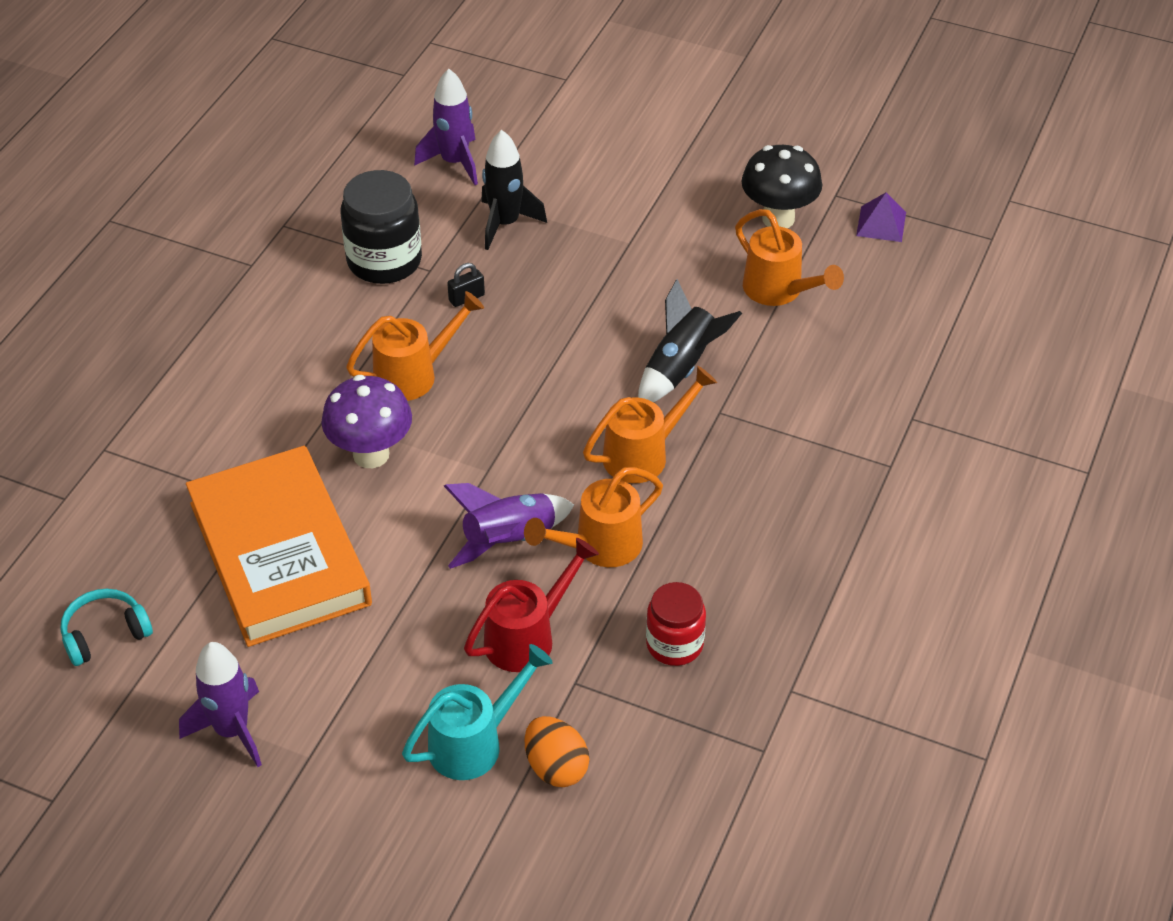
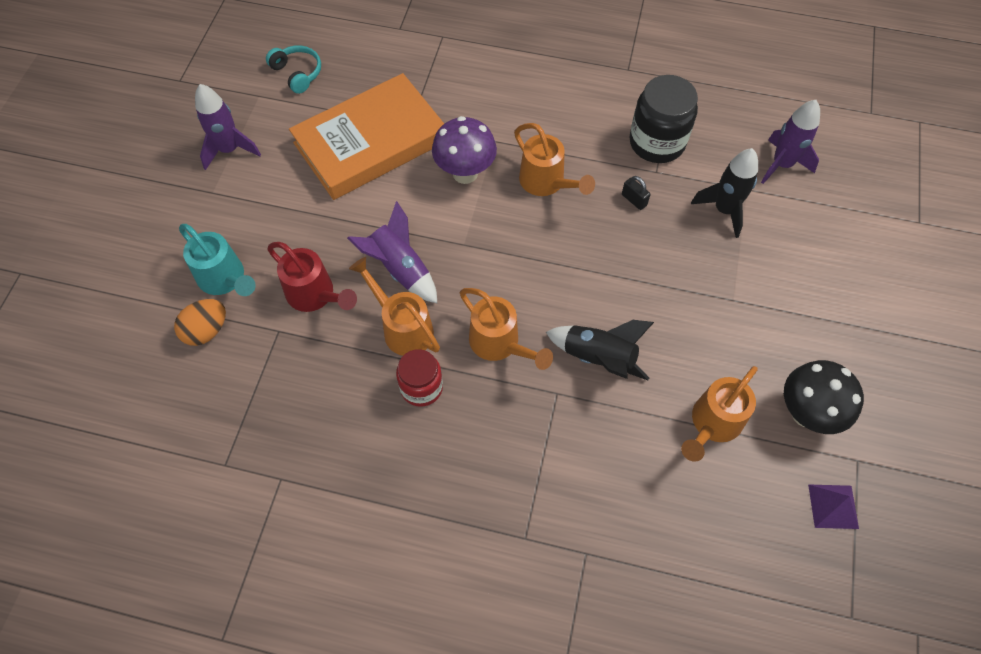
camera: 80 degrees right, 15 degrees up
red jar [646,582,706,666] -> red jar moved to [396,349,443,407]

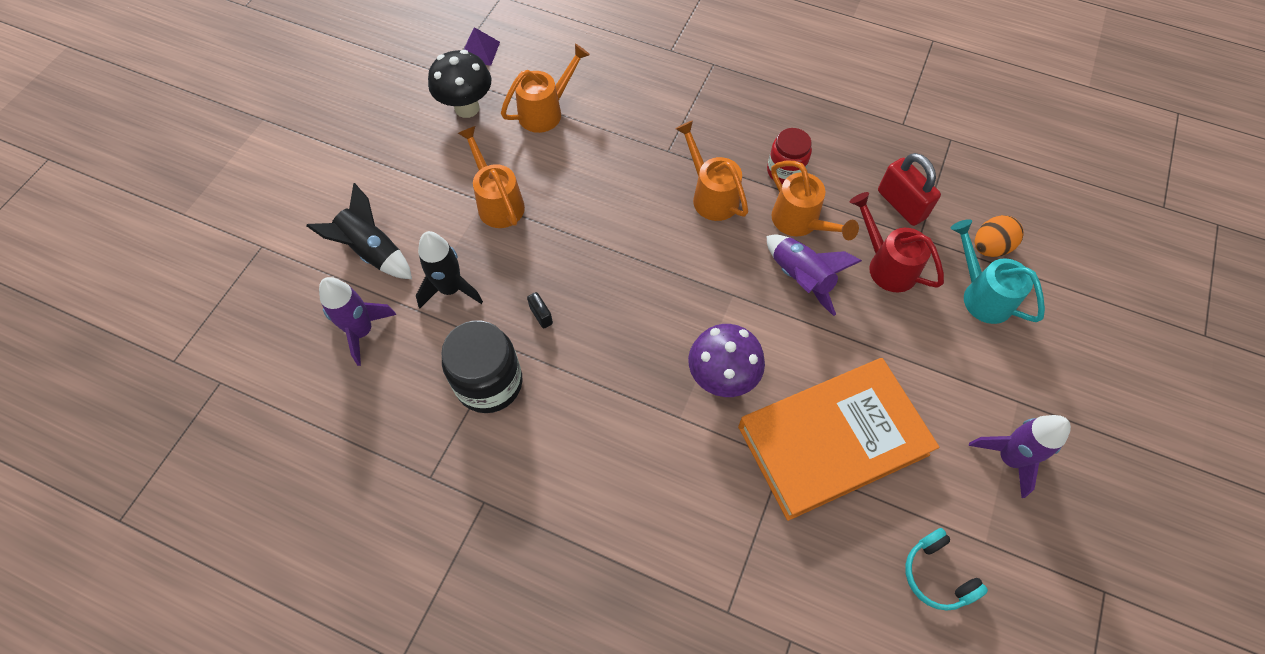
camera: 170 degrees left, 0 degrees up
orange watering can [514,123,595,196] -> orange watering can moved to [458,126,525,228]
black rocket [546,320,654,380] -> black rocket moved to [306,183,412,279]
none -> red padlock [878,153,941,226]

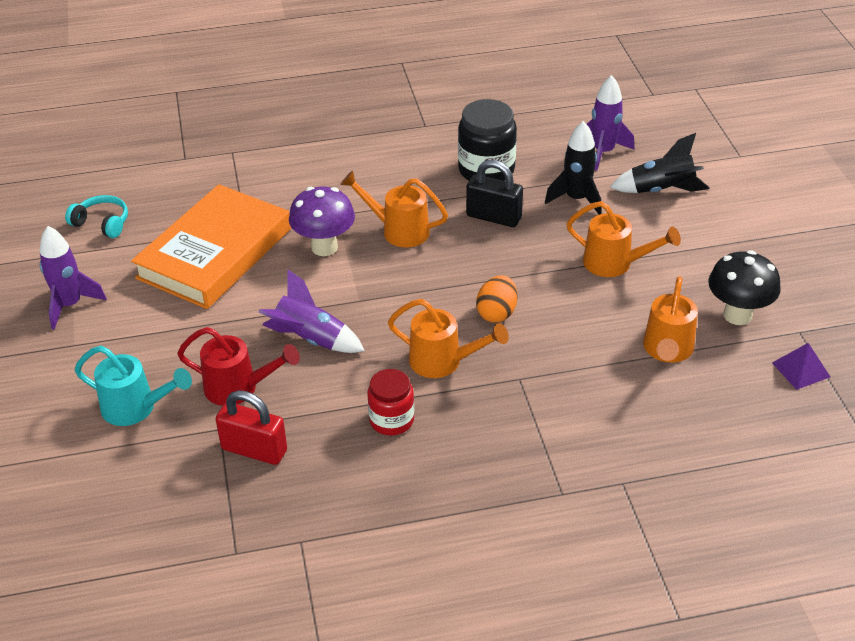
camera: 145 degrees right, 20 degrees down
black padlock [527,292,553,329] -> black padlock [466,160,523,227], size x1.96
orange watering can [771,161,859,240] -> orange watering can moved to [340,171,448,247]
orange egg [975,215,1024,257] -> orange egg moved to [476,275,517,323]

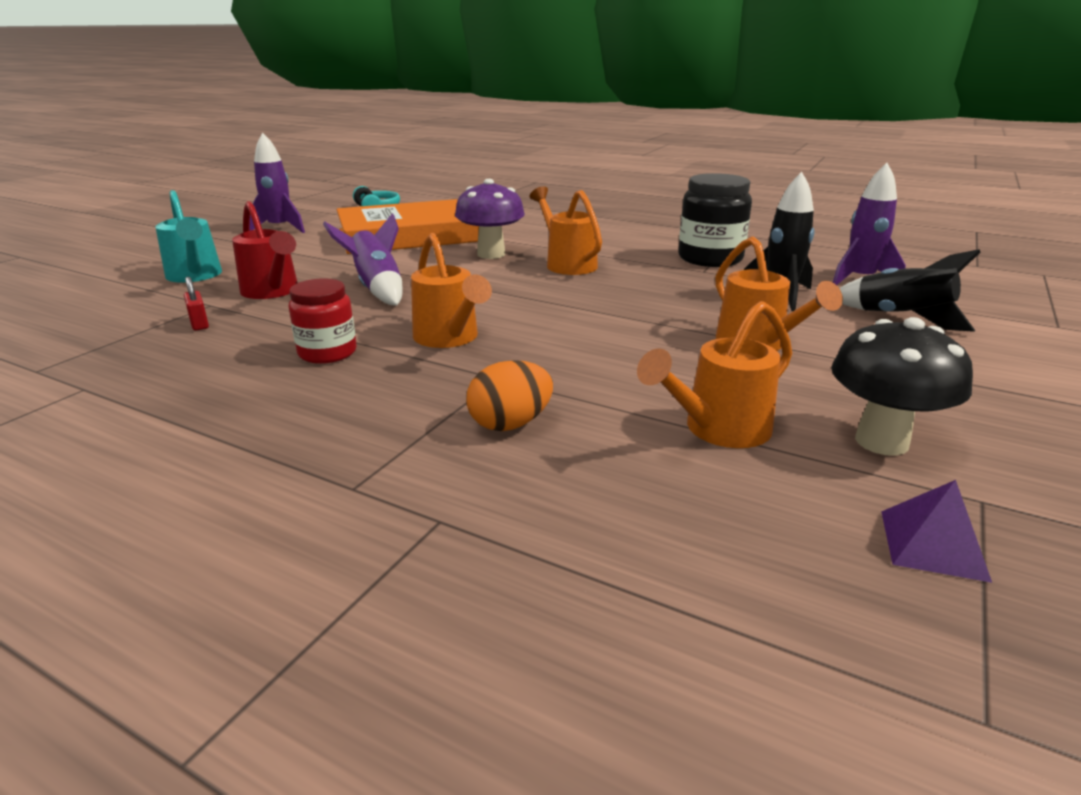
camera: 40 degrees right, 15 degrees down
red padlock [215,390,287,465] -> red padlock [184,276,209,331], size x0.51
black padlock [466,160,523,227] -> none
orange egg [476,275,517,323] -> orange egg moved to [467,360,553,431]

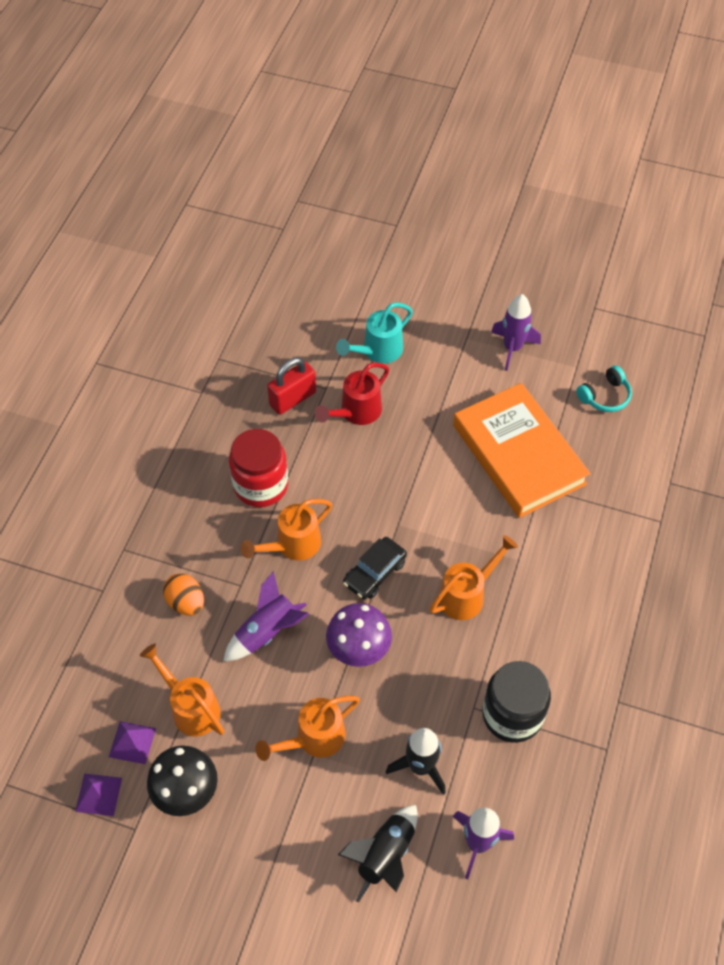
camera: 80 degrees right, 30 degrees up
red padlock [184,276,209,331] -> red padlock [267,358,316,415], size x1.96
red jar [289,278,357,364] -> red jar [229,429,288,507], size x1.55
purple rocket [323,213,403,305] -> purple rocket moved to [223,571,309,661]
purple mushroom [455,179,525,259] -> purple mushroom moved to [326,603,392,667]
none -> purple pyramid [109,721,156,764]
none -> black car [343,537,407,600]

